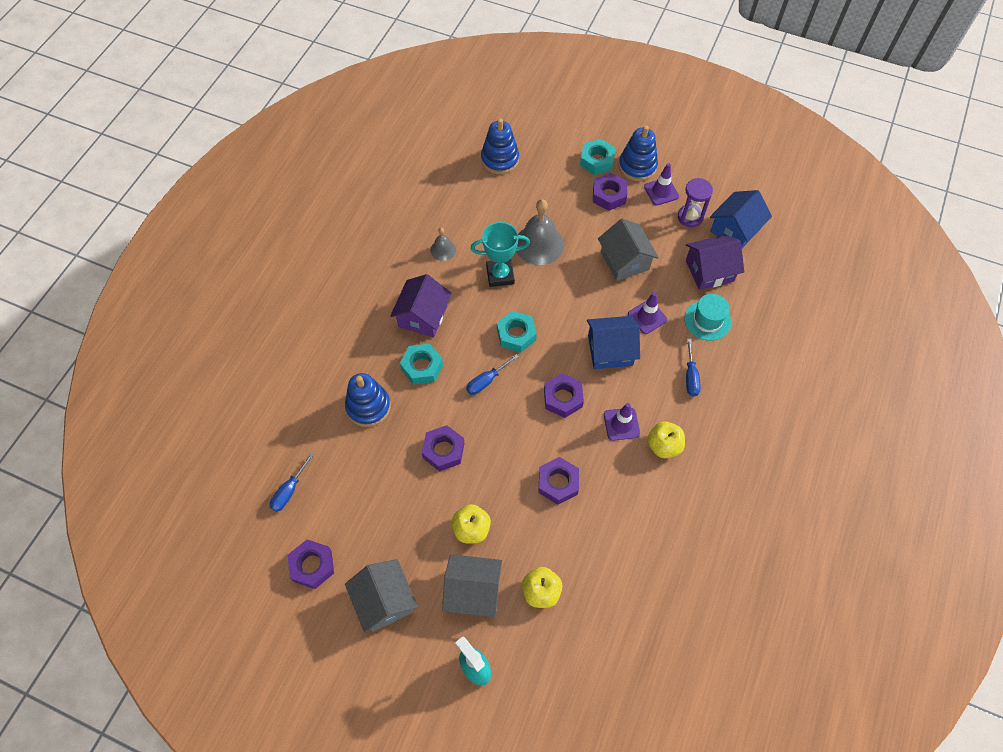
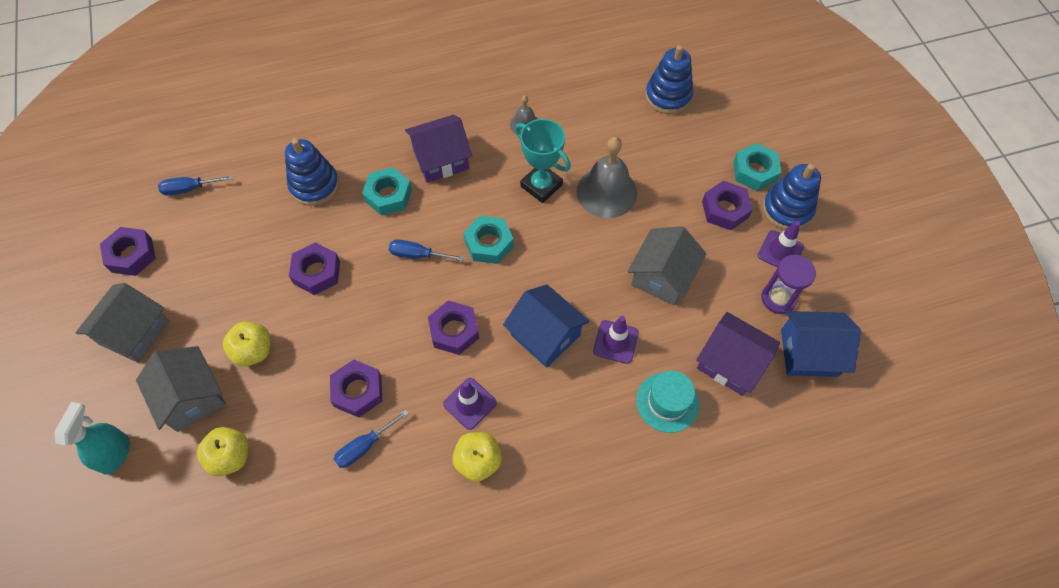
camera: 50 degrees right, 0 degrees up
blue screwdriver [686,339,701,397] -> blue screwdriver moved to [334,409,409,468]

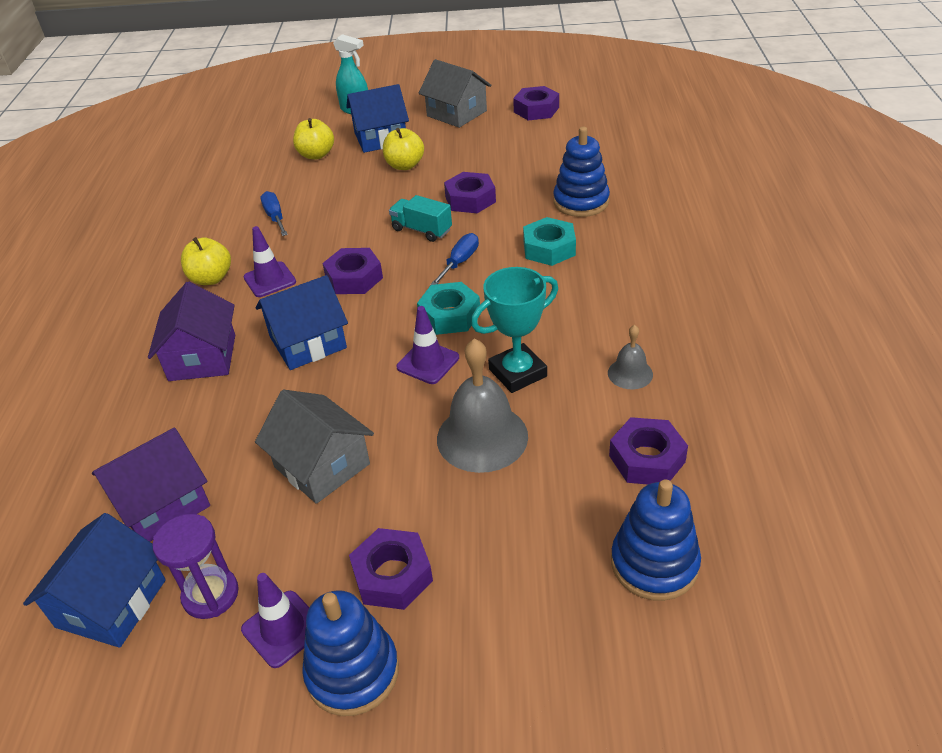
camera: 110 degrees right, 20 degrees down
grey house [136,346,226,432] -> blue house [346,84,409,153]
blue screwdriver [158,175,233,195] -> none
purple nut [330,360,382,417] -> purple nut moved to [609,417,688,484]
purple house [405,115,472,183] -> purple house moved to [148,282,235,381]
purple traffic cone [593,316,639,364] -> purple traffic cone moved to [396,306,459,384]
turquoise hat [636,371,699,433] -> none
turquoise nut [733,143,781,191] -> none
none -> turquoise truck [389,195,452,242]

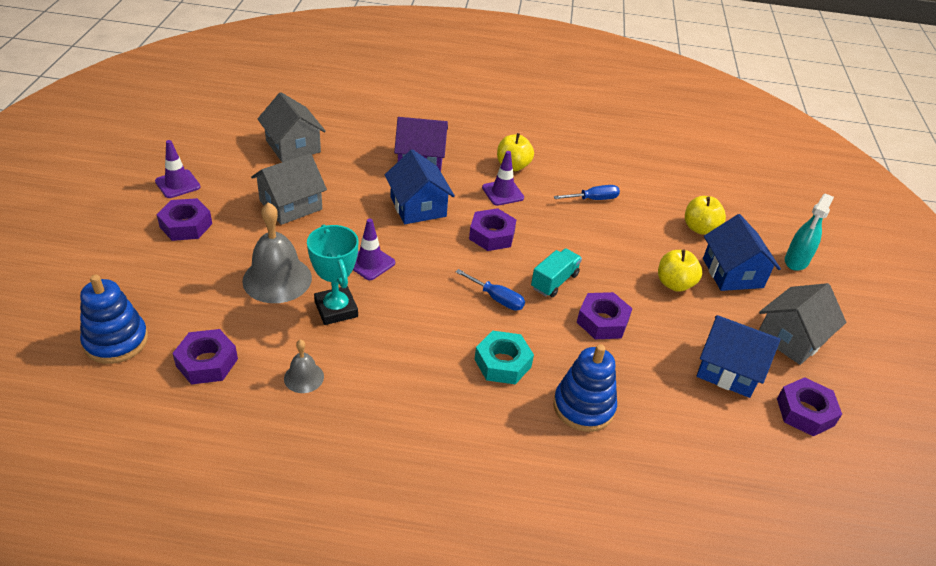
camera: 90 degrees right, 0 degrees up
blue house [23,513,166,648] -> blue house moved to [696,315,781,398]
purple house [92,428,210,542] -> grey house [257,92,326,162]
purple hourglass [152,514,239,619] -> none
blue stacking toy [302,590,399,716] -> none
turquoise nut [417,282,480,335] -> none

